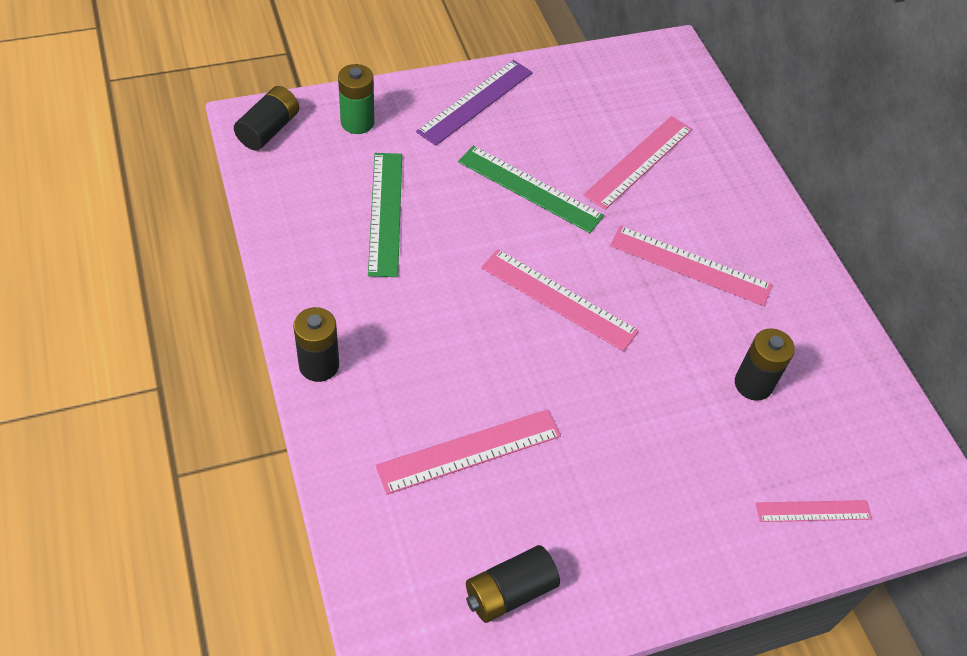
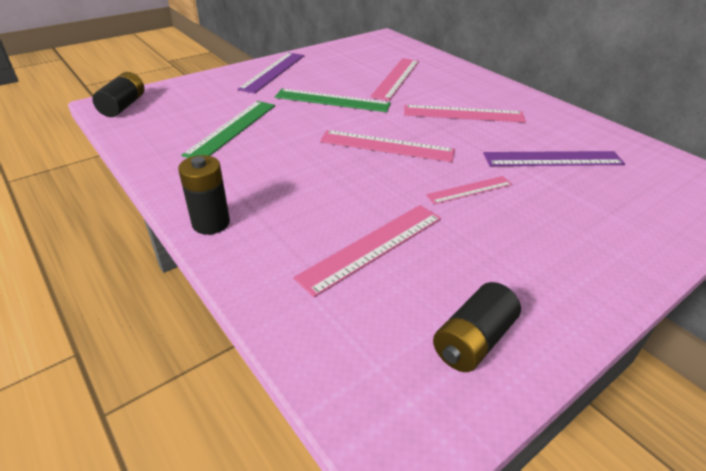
camera: 15 degrees left, 15 degrees down
green battery [338,64,374,134] -> none
green ruler [368,153,402,277] -> green ruler turned 45 degrees clockwise [181,101,275,158]
black battery [735,328,795,401] -> purple ruler [483,151,625,166]
pink ruler [756,500,872,522] -> pink ruler moved to [426,176,512,204]

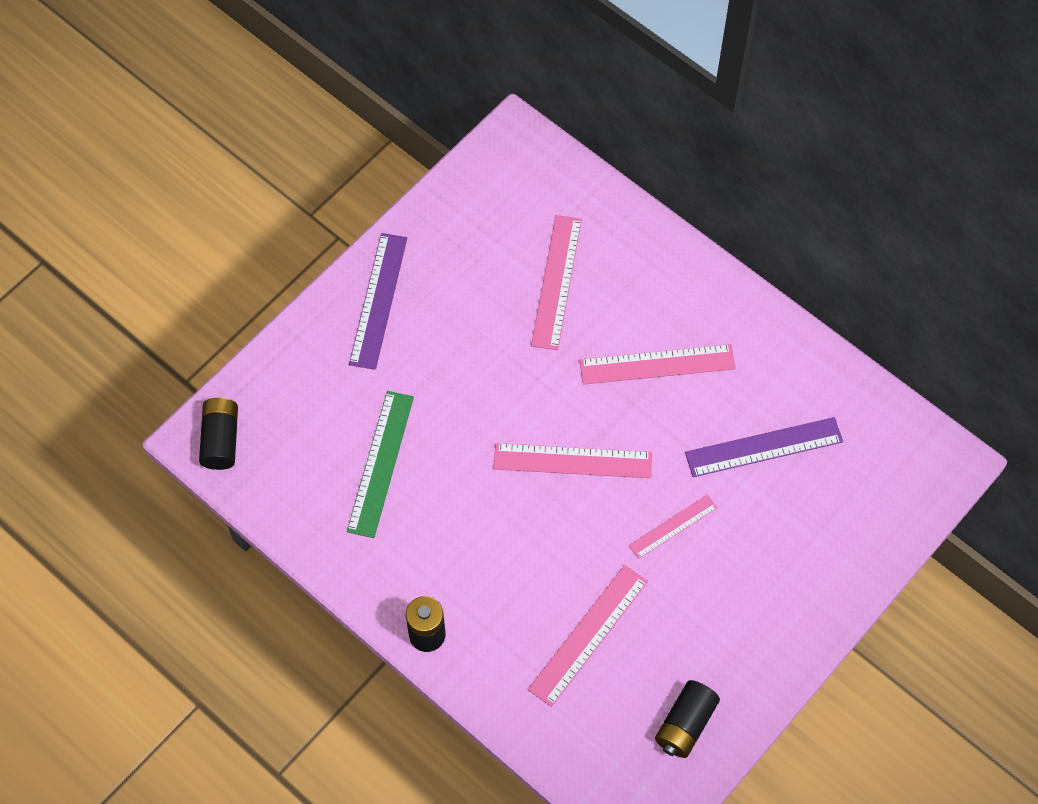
camera: 10 degrees left, 25 degrees up
green ruler [275,89,391,112] -> none

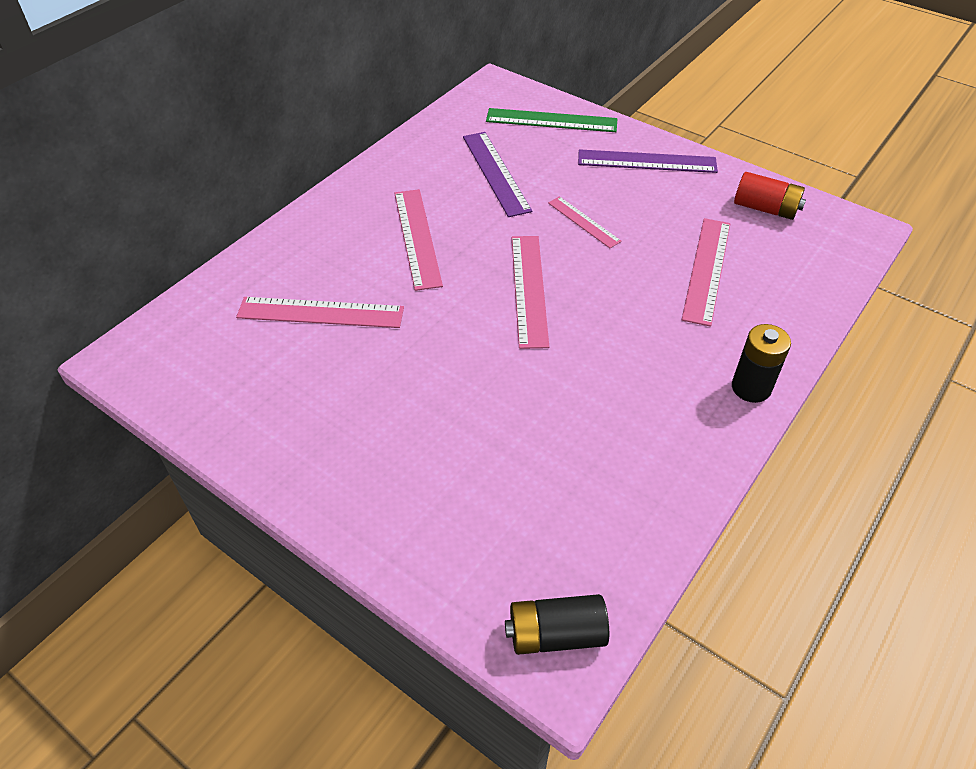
camera: 95 degrees left, 15 degrees down
green ruler [347,391,414,538] -> green ruler moved to [486,108,618,132]
purple ruler [349,233,407,370] -> purple ruler moved to [578,149,718,173]
pink ruler [528,565,648,707] -> pink ruler turned 75 degrees clockwise [682,218,730,327]
black battery [655,680,720,758] -> red battery [734,172,806,220]

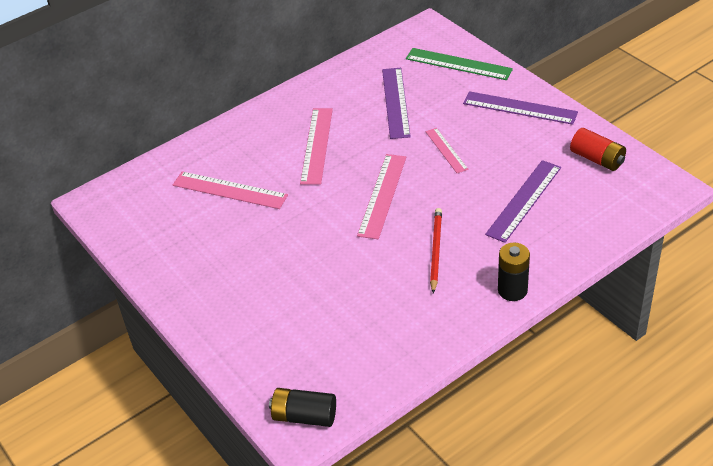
camera: 20 degrees right, 5 degrees down
pink ruler [682,218,730,327] -> purple ruler [485,160,561,243]
none -> red pencil [430,208,442,293]

